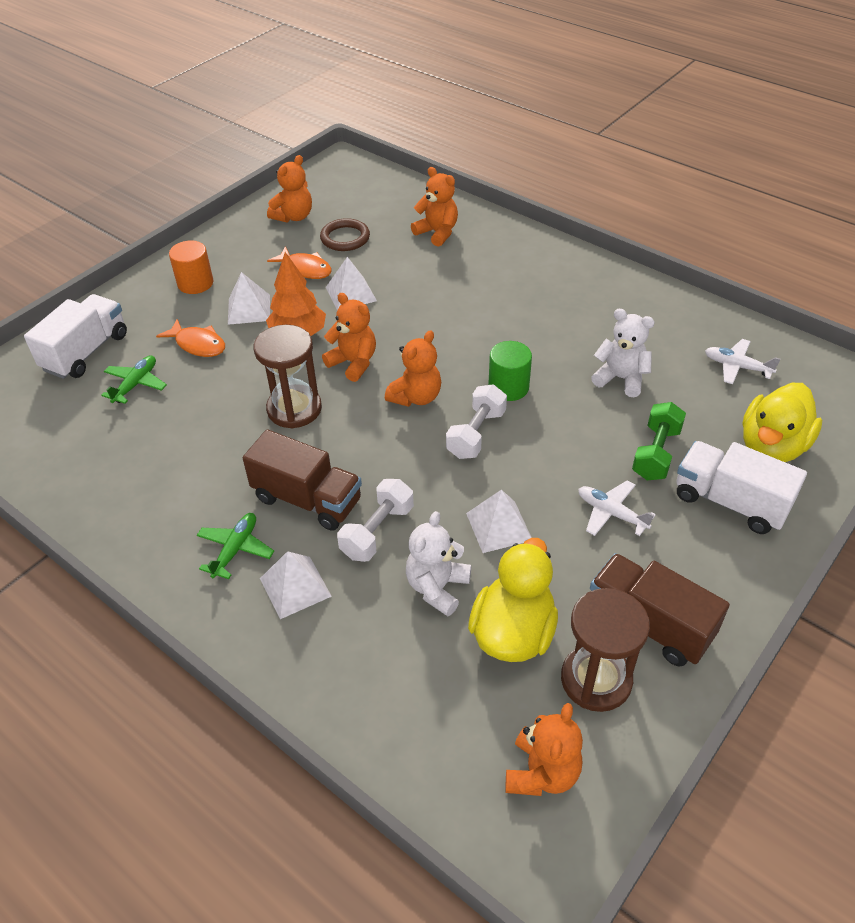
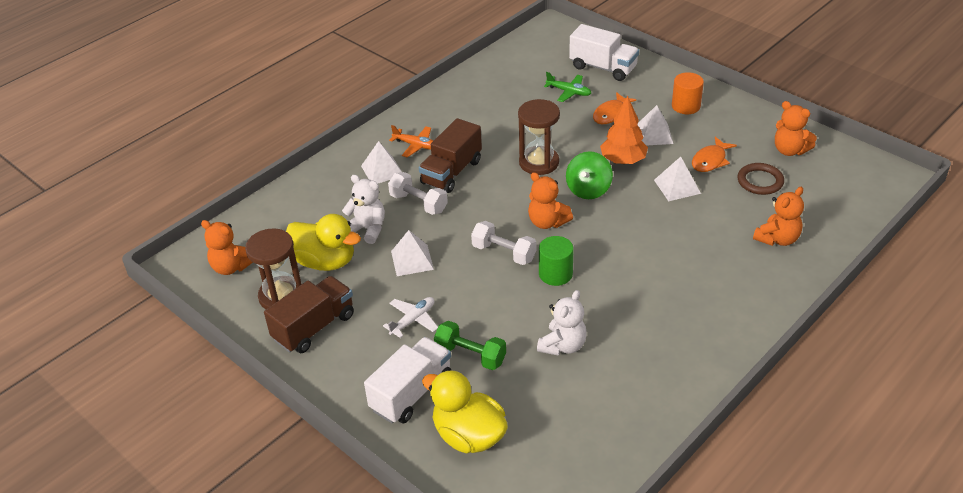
camera: 95 degrees right, 5 degrees down
green plane [197,513,274,579] -> orange plane [389,125,433,158]
orange teddy bear [322,293,376,382] -> green spinning top [566,151,613,199]
white plane [705,339,780,384] -> none

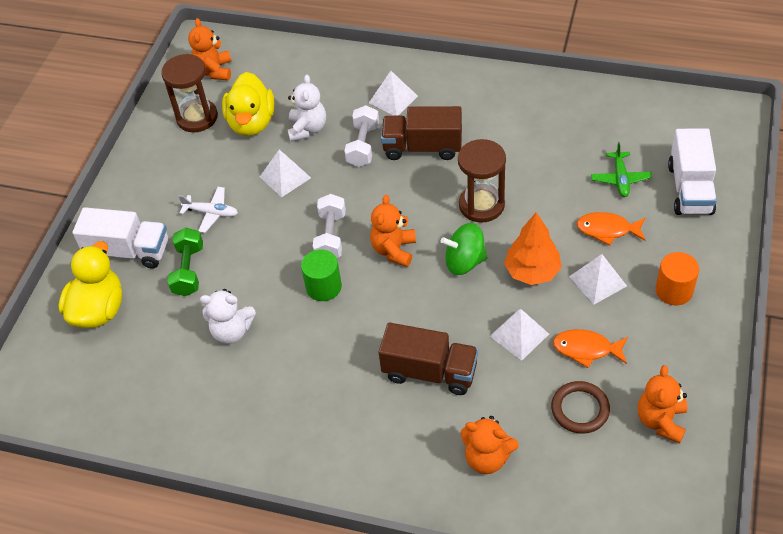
camera: 65 degrees right, 10 degrees up
brown truck [264,276,354,353] -> brown truck moved to [379,323,478,395]
orange plane [389,125,433,158] -> none

